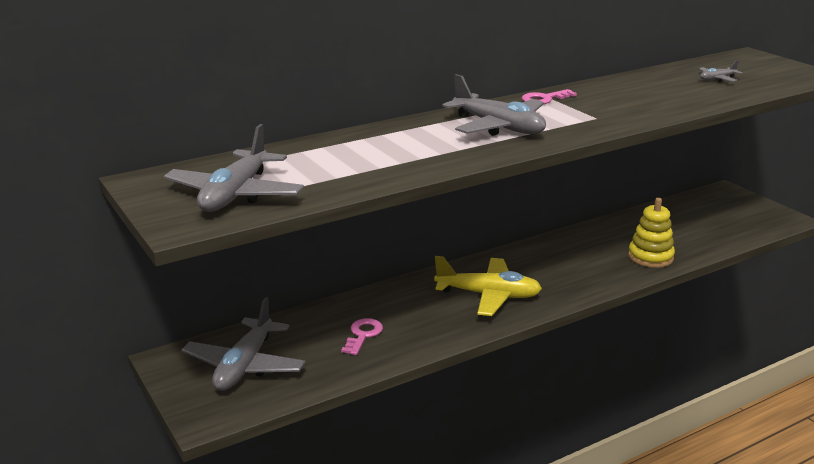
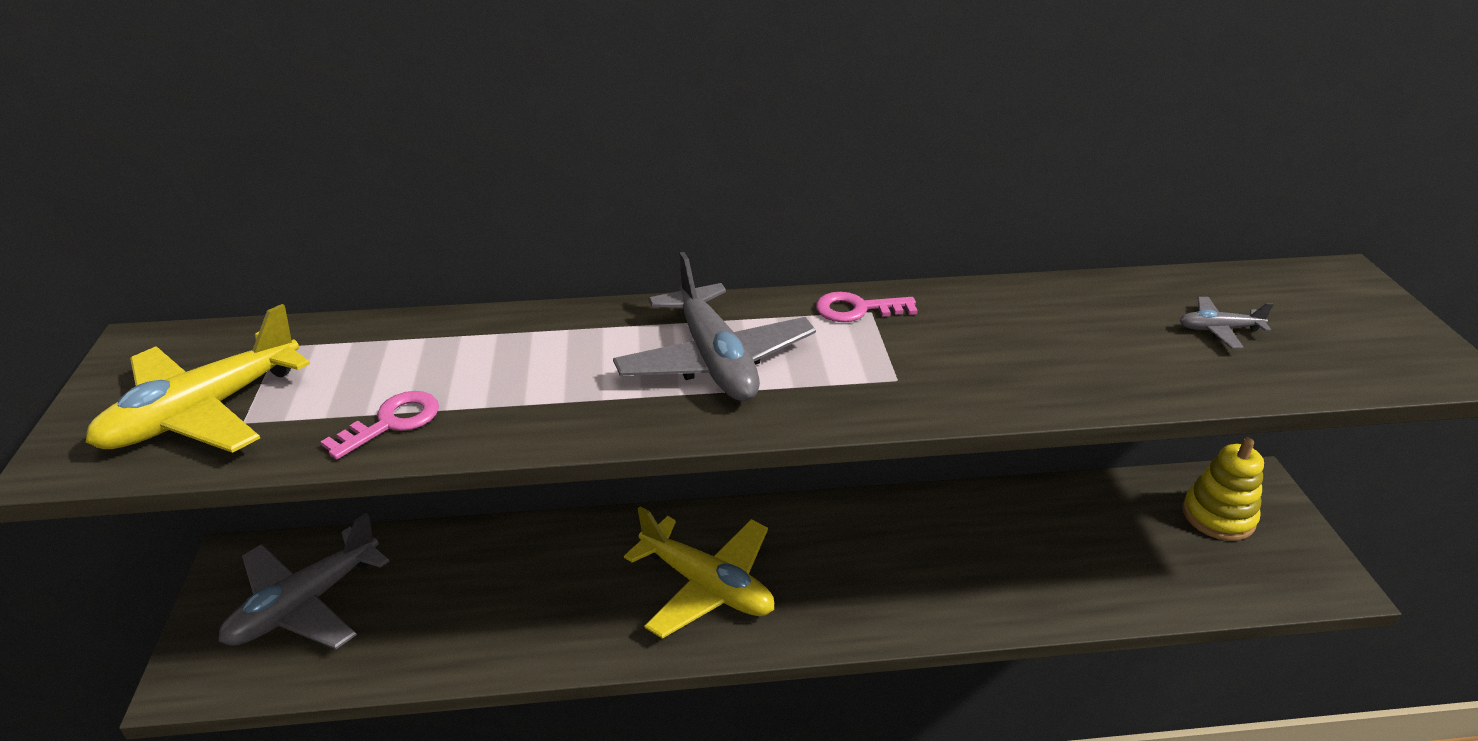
camera: 25 degrees right, 10 degrees up
grey plane [164,124,304,212] -> yellow plane [86,304,310,453]
pink key [341,318,383,355] -> pink key moved to [320,391,439,460]
yellow stacking toy [628,198,675,268] -> yellow stacking toy moved to [1182,438,1264,541]

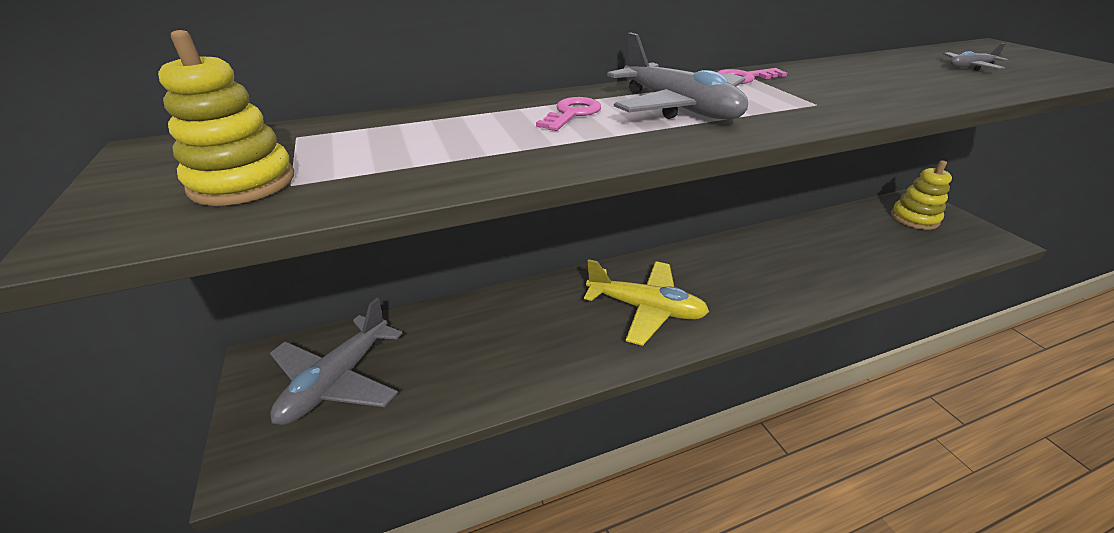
camera: 15 degrees left, 0 degrees up
yellow plane [86,304,310,453] -> yellow stacking toy [158,30,294,206]
pink key [320,391,439,460] -> pink key moved to [536,97,601,131]

